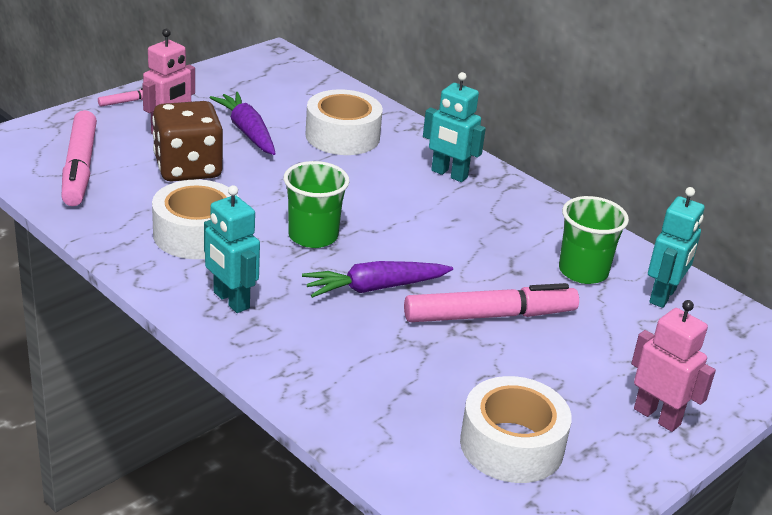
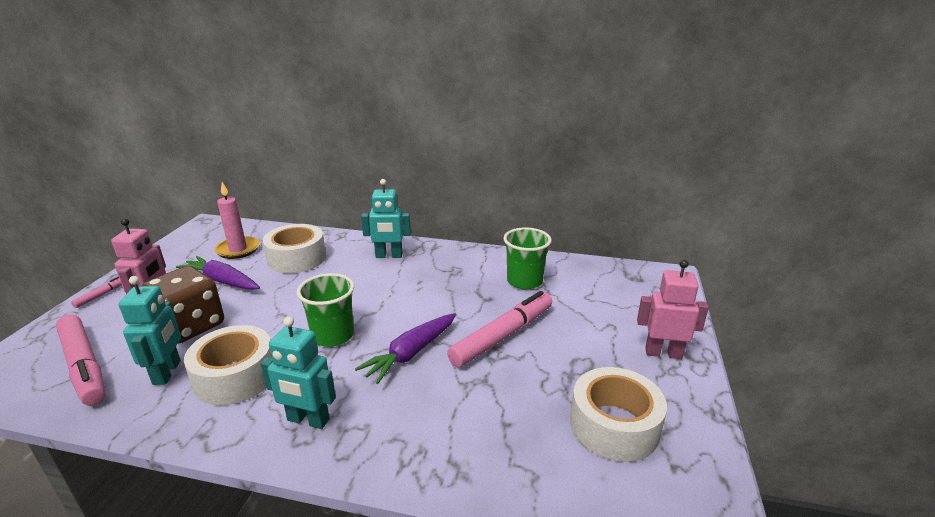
camera: 30 degrees left, 5 degrees down
turquoise robot [648,187,704,308] -> turquoise robot moved to [119,276,181,385]
none -> pink candle [214,182,260,259]

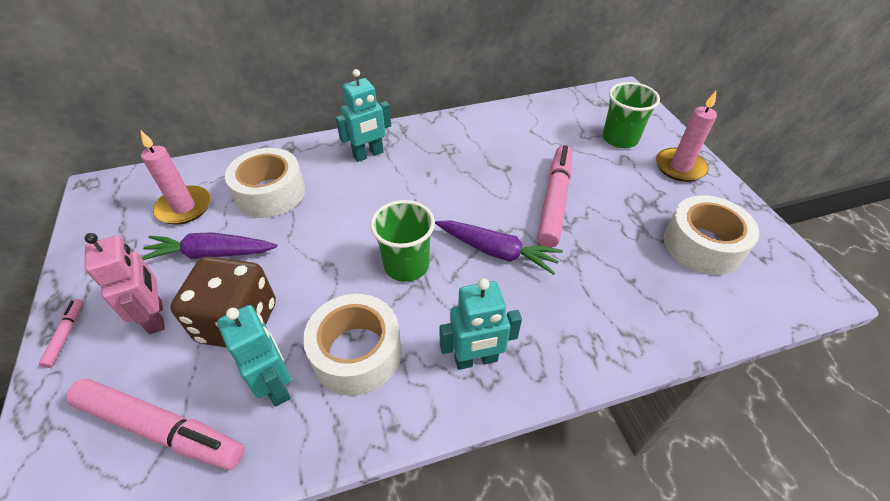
camera: 30 degrees left, 20 degrees up
purple carrot [355,313,456,384] -> purple carrot turned 75 degrees counterclockwise [435,220,563,275]
green cup [503,227,552,290] -> green cup moved to [603,82,660,148]
pink robot [637,260,709,359] -> pink candle [656,91,717,182]

